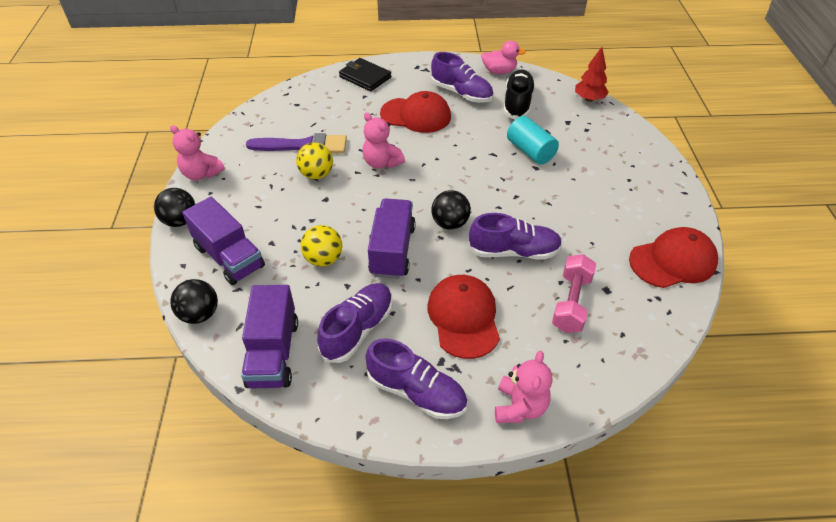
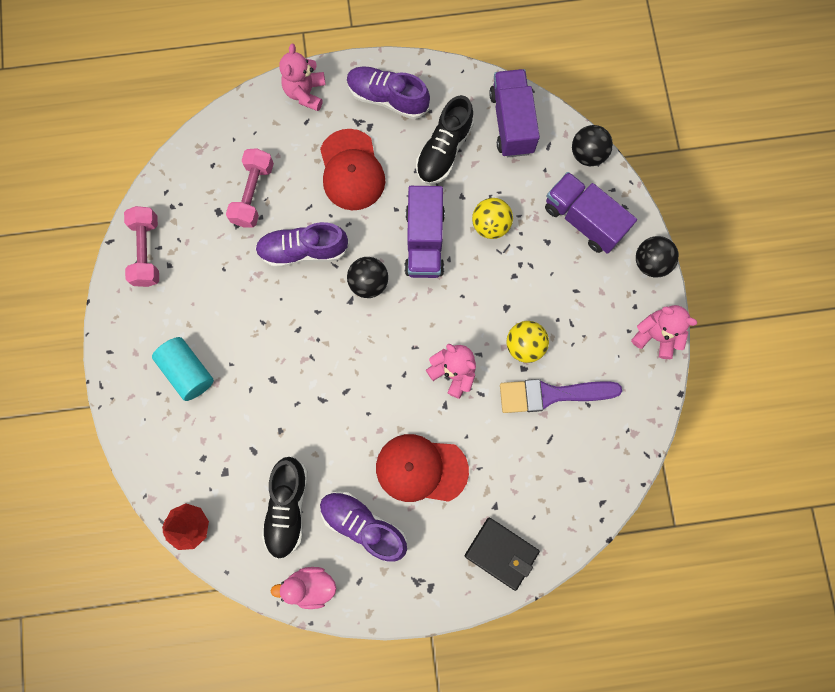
camera: 175 degrees right, 30 degrees up
purple shoe [317,283,393,363] -> black shoe [416,95,474,185]
turquoise cylinder [507,116,559,165] -> turquoise cylinder moved to [152,337,214,401]
red cap [629,227,718,288] -> pink dumbbell [124,206,159,287]

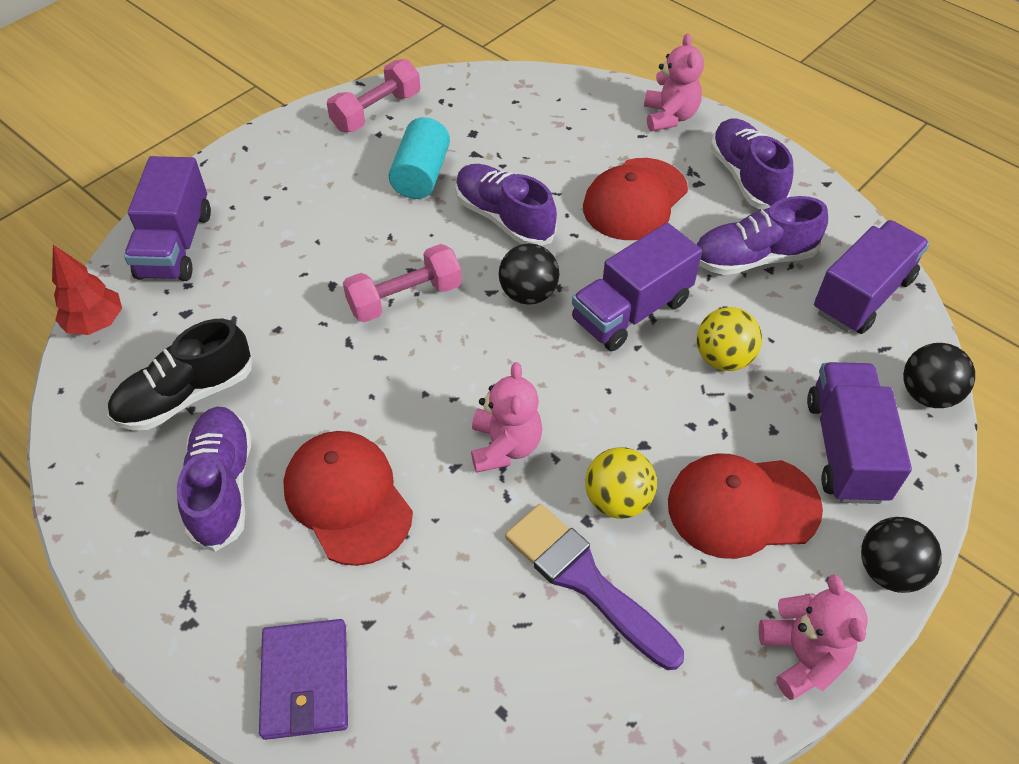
camera: 50 degrees right, 25 degrees down
turquoise cylinder [152,337,214,401] -> turquoise cylinder moved to [389,117,450,199]
pink dumbbell [226,148,274,228] -> pink dumbbell moved to [343,244,462,322]
pink duck [271,567,336,609] -> none
pink teddy bear [279,44,326,111] -> pink teddy bear turned 120 degrees clockwise [644,34,704,131]
black shoe [416,95,474,185] -> purple shoe [696,196,828,275]
black wallet [465,518,540,591] -> purple wallet [259,619,348,740]
none -> purple truck [124,156,211,281]
none -> red cap [668,453,823,559]

